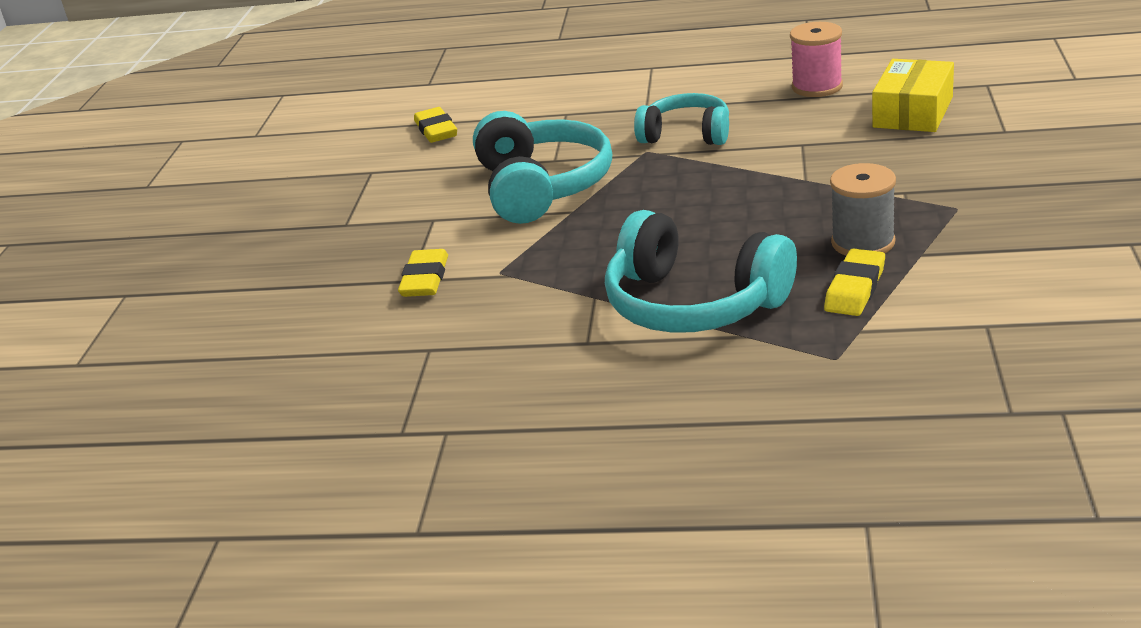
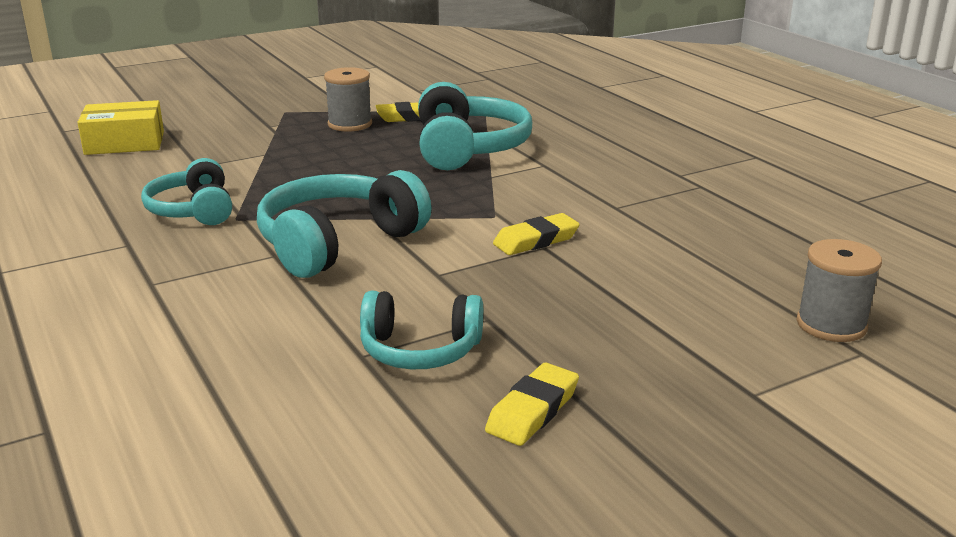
camera: 130 degrees left, 5 degrees down
yellow eraser [414,107,457,143] -> yellow eraser moved to [485,363,579,446]
pink spool [790,22,843,97] -> none
none -> turquoise headphones [360,291,483,369]
none -> grey spool [796,239,882,342]

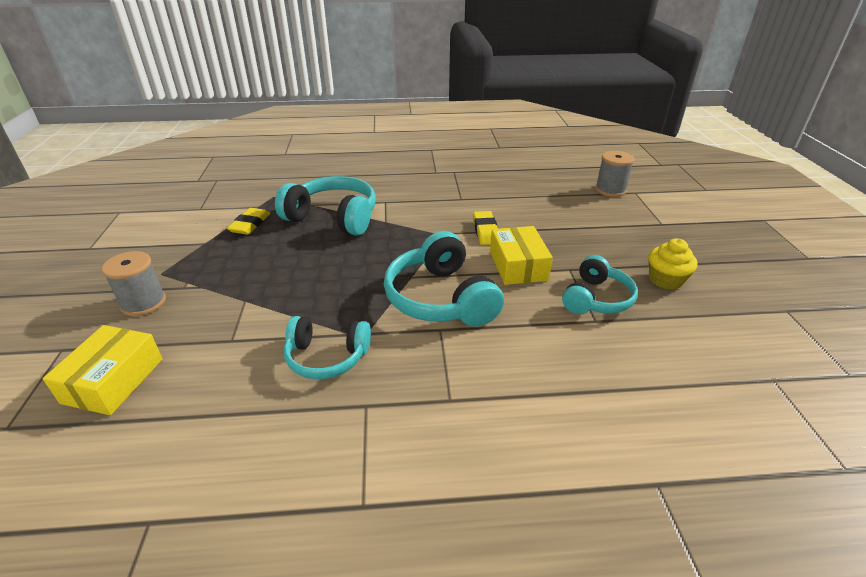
camera: 65 degrees left, 10 degrees up
grey spool [324,67,372,132] -> grey spool moved to [102,251,166,316]
yellow eraser [485,363,579,446] -> yellow cupcake [648,238,698,290]
none -> yellow box [490,226,553,285]

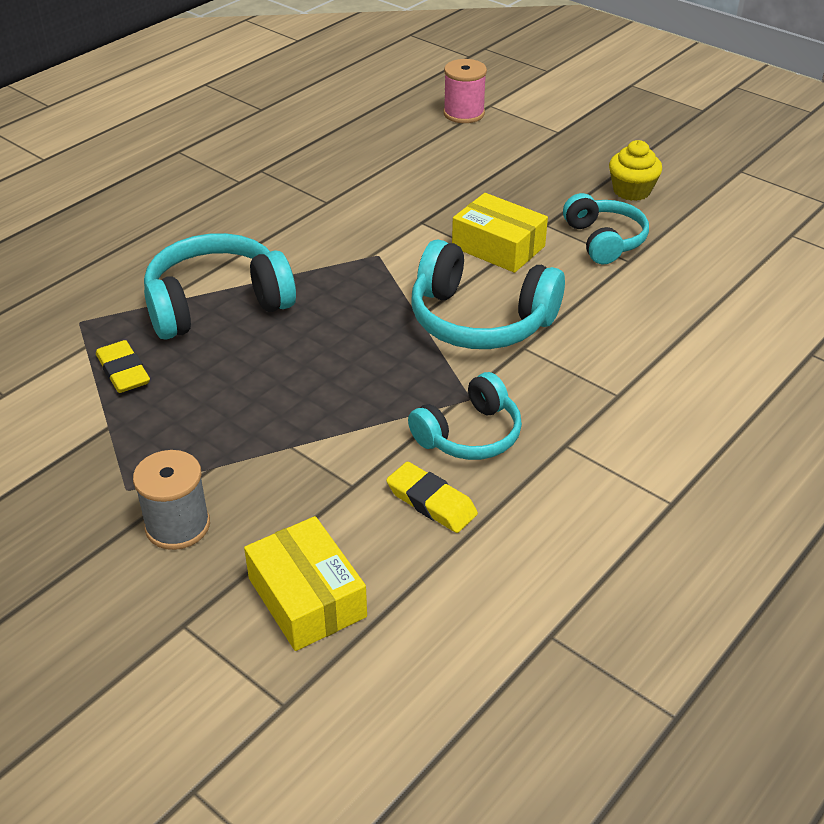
camera: 45 degrees left, 5 degrees up
yellow eraser [473,211,498,245] -> yellow eraser moved to [386,462,478,533]
grey spool [595,151,635,197] -> pink spool [443,59,487,123]

